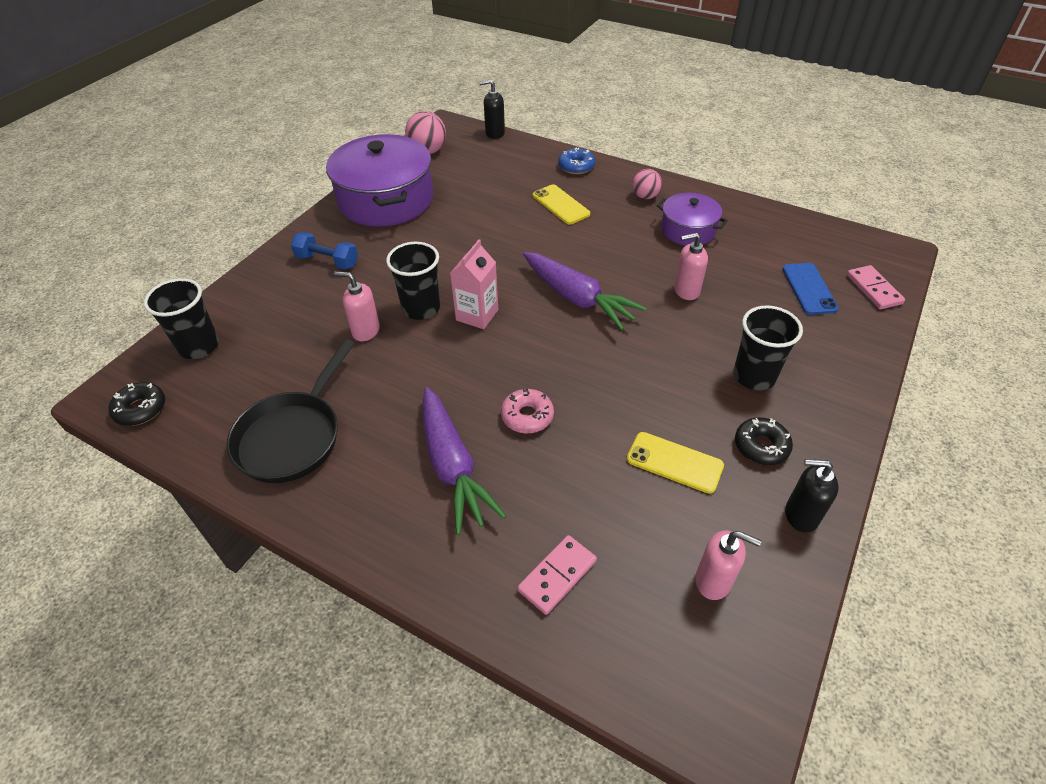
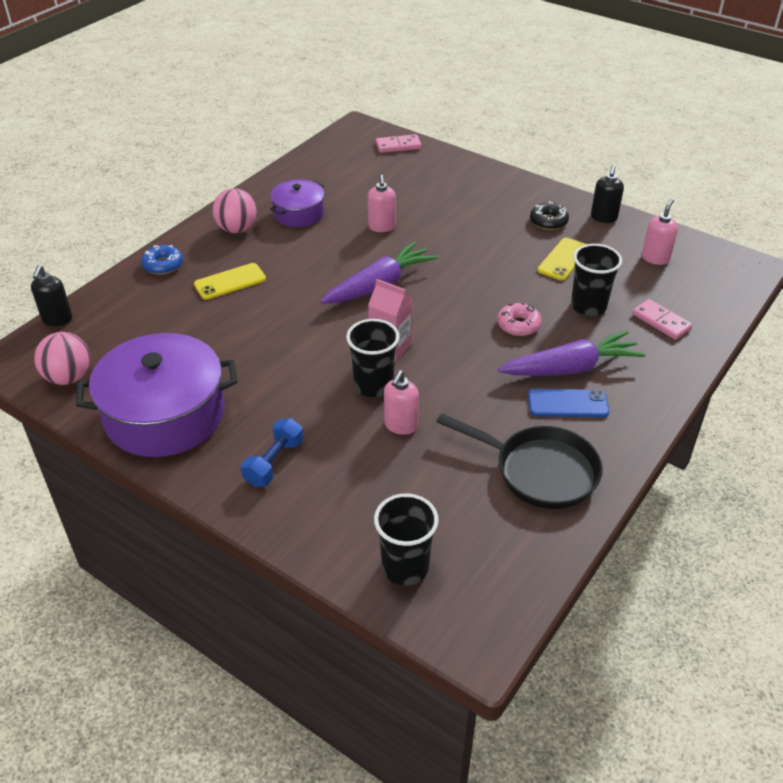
camera: 85 degrees left, 5 degrees down
black donut [109,382,165,426] -> none
pink ball [632,169,662,199] -> pink ball [212,188,257,233], size x1.50
black cup [733,305,803,390] -> black cup moved to [571,244,622,316]
blue phone [783,263,839,315] -> blue phone moved to [528,389,609,417]

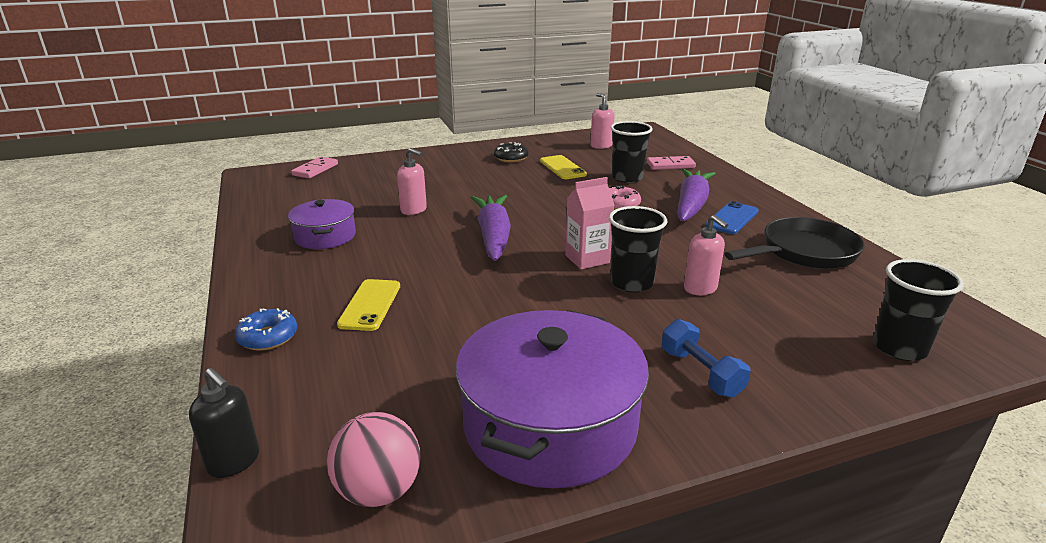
camera: 55 degrees left, 15 degrees down
pink ball [212,188,257,233] -> none
black soap dispenser [591,165,624,223] -> none

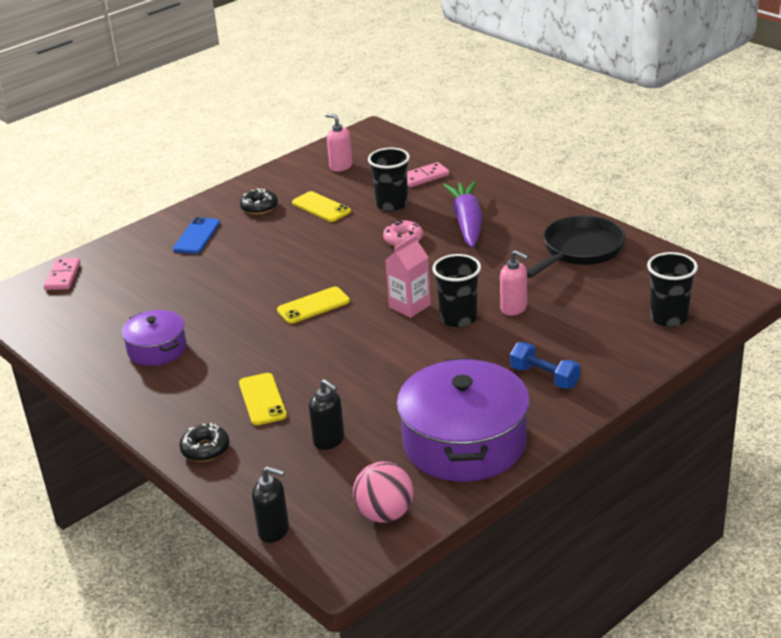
camera: 20 degrees left, 5 degrees up
blue donut [235,308,297,351] -> black donut [179,423,229,462]
pink soap dispenser [397,148,427,215] -> none
purple carrot [471,195,511,261] -> yellow phone [277,287,350,324]
blue phone [705,201,759,234] -> blue phone moved to [173,217,220,254]
none -> black soap dispenser [309,379,344,450]

